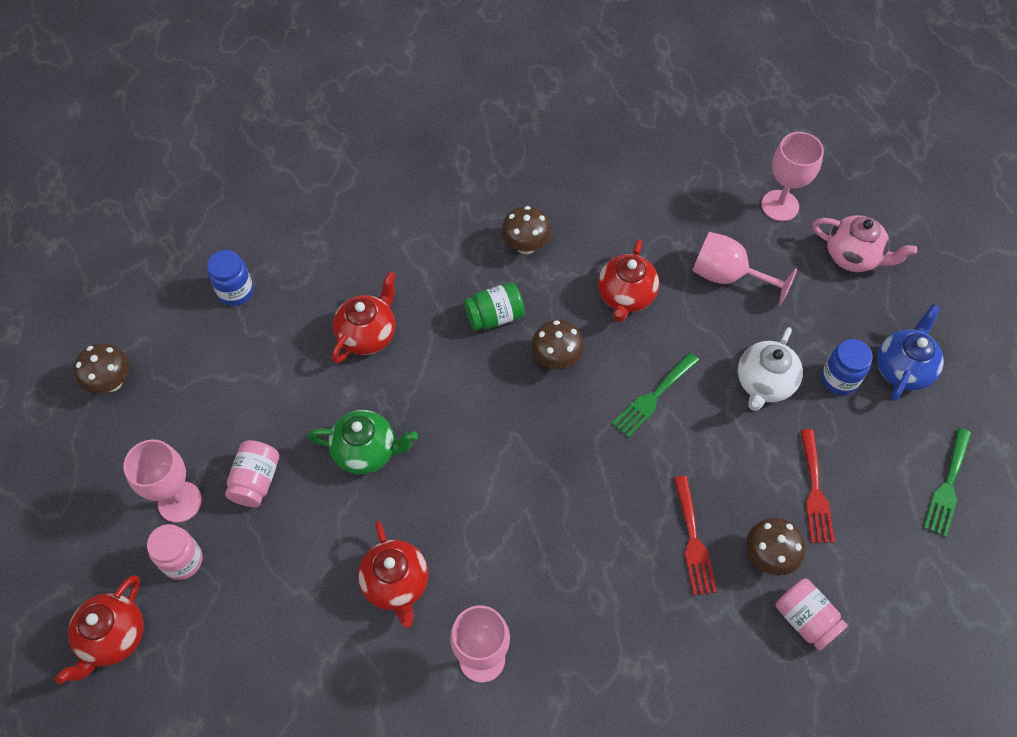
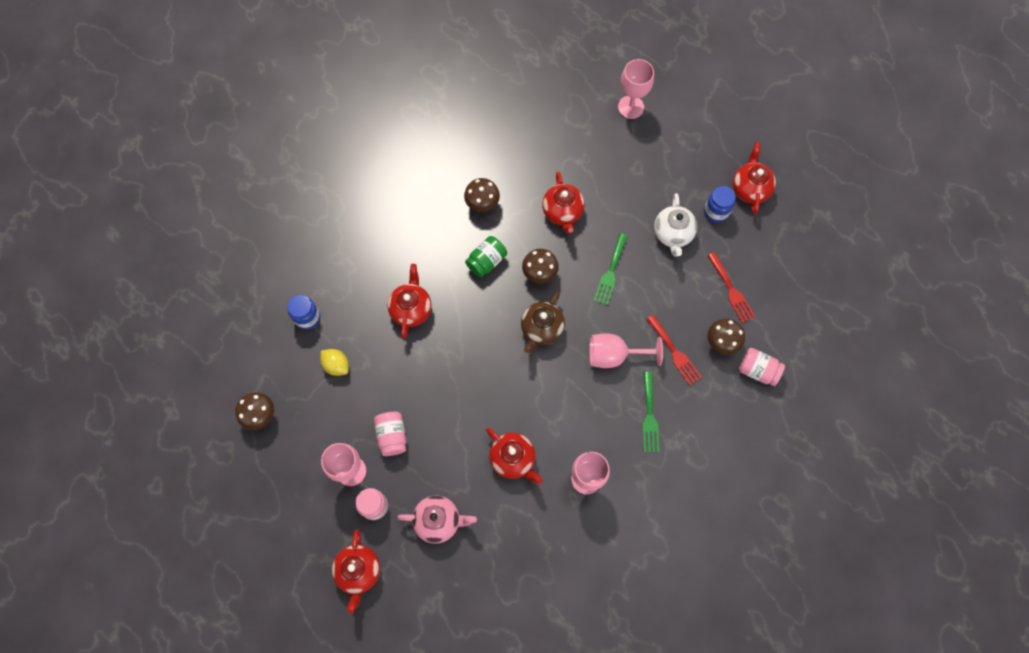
camera: 25 degrees left, 10 degrees up
green teapot [308,410,418,475] -> none
pink goblet [692,232,797,306] -> pink goblet moved to [589,333,663,368]
pink teapot [813,215,917,272] -> pink teapot moved to [397,495,477,544]
blue teapot [877,304,944,401] -> red teapot [733,142,776,214]
green fork [924,428,971,537] -> green fork moved to [642,372,659,452]
none -> yellow lemon [320,349,349,376]
none -> brown teapot [521,292,565,353]

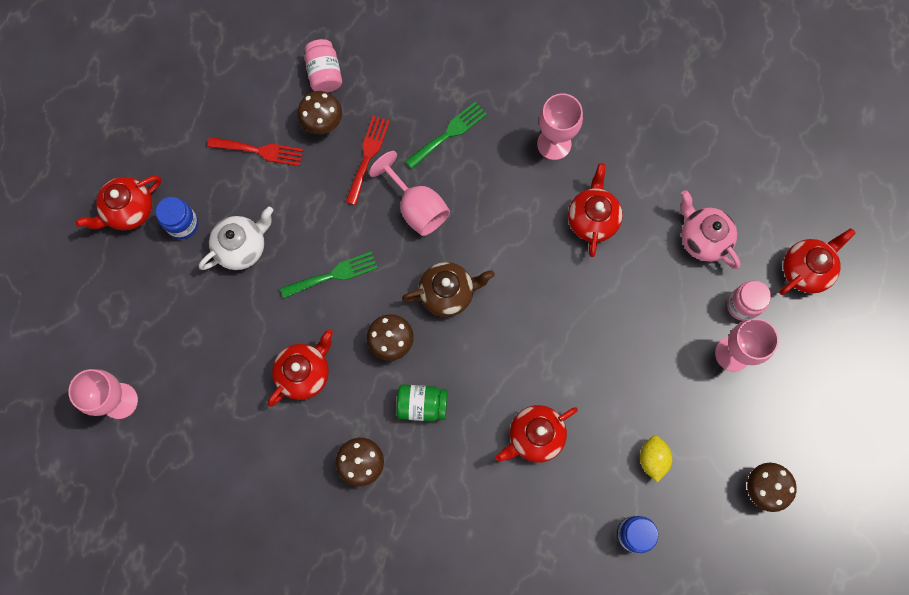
camera: 130 degrees left, 5 degrees up
pink jar [374,412,406,456] -> none
red fork [707,252,755,323] -> red fork turned 75 degrees clockwise [207,137,304,166]

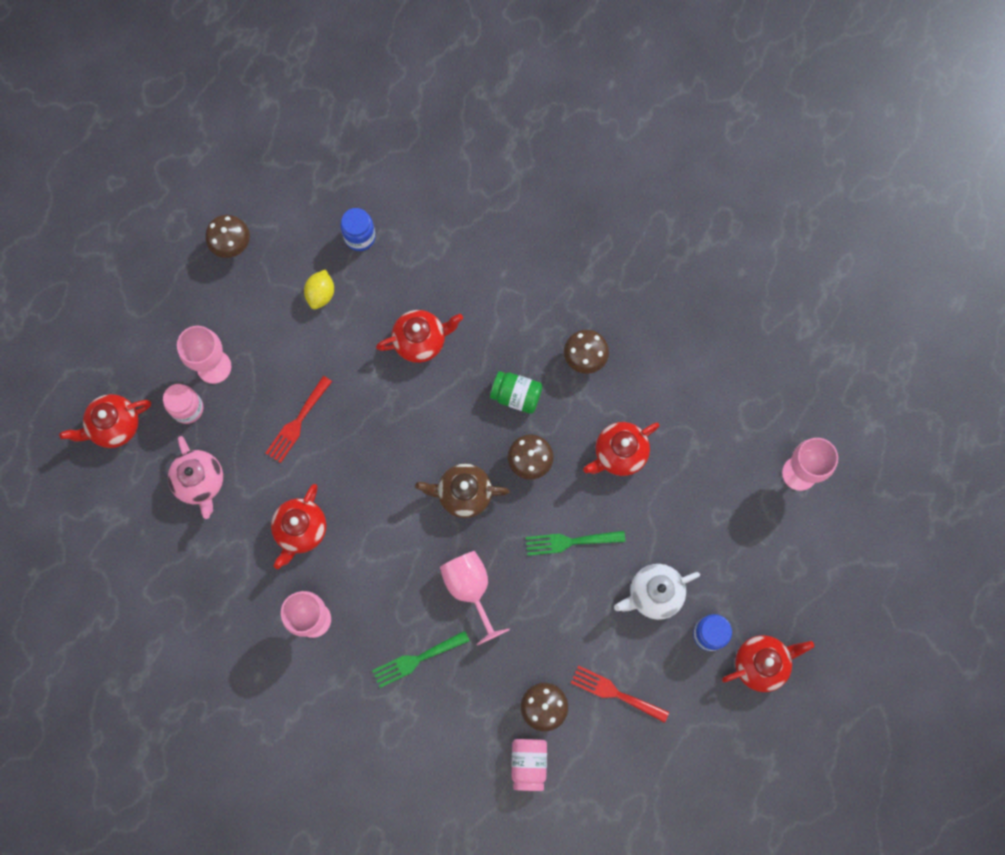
camera: 165 degrees left, 0 degrees up
red fork [346,116,390,205] -> red fork moved to [266,376,332,463]

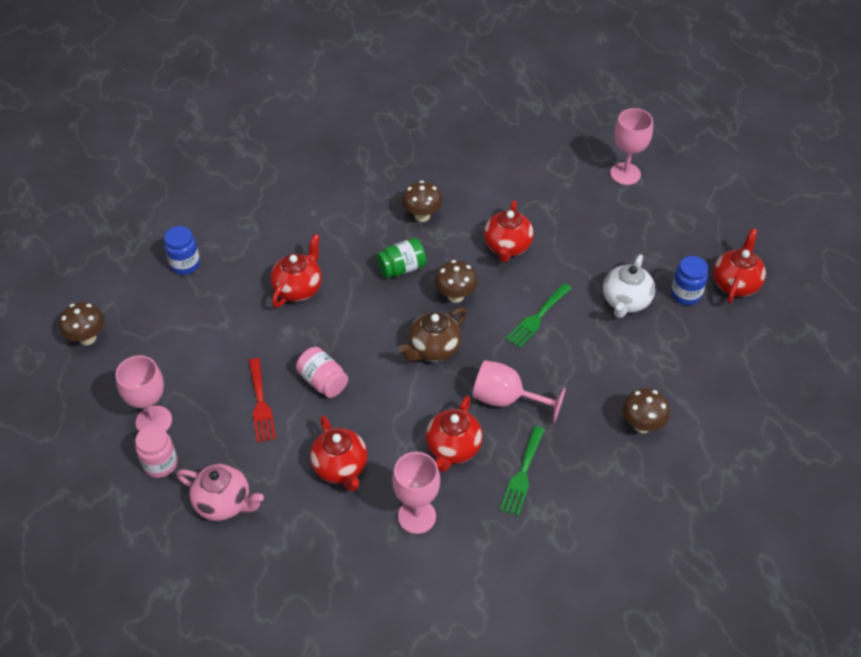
camera: 45 degrees left, 25 degrees down
red teapot [59,394,151,448] -> red teapot moved to [426,396,483,472]
yellow lemon [304,269,334,309] -> none
pink jar [511,739,547,791] -> pink jar moved to [296,347,348,398]
red fork [571,665,669,723] -> none

